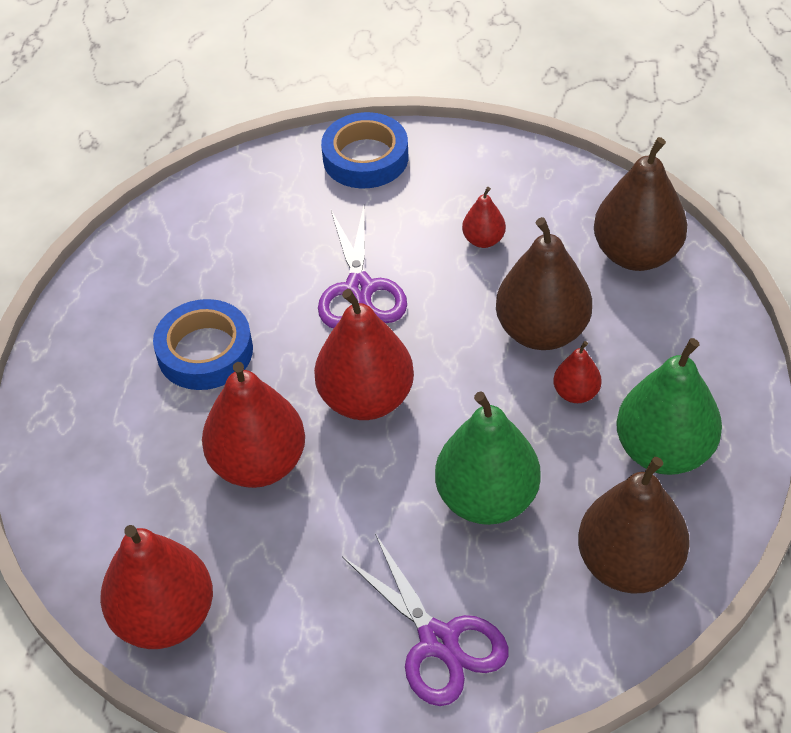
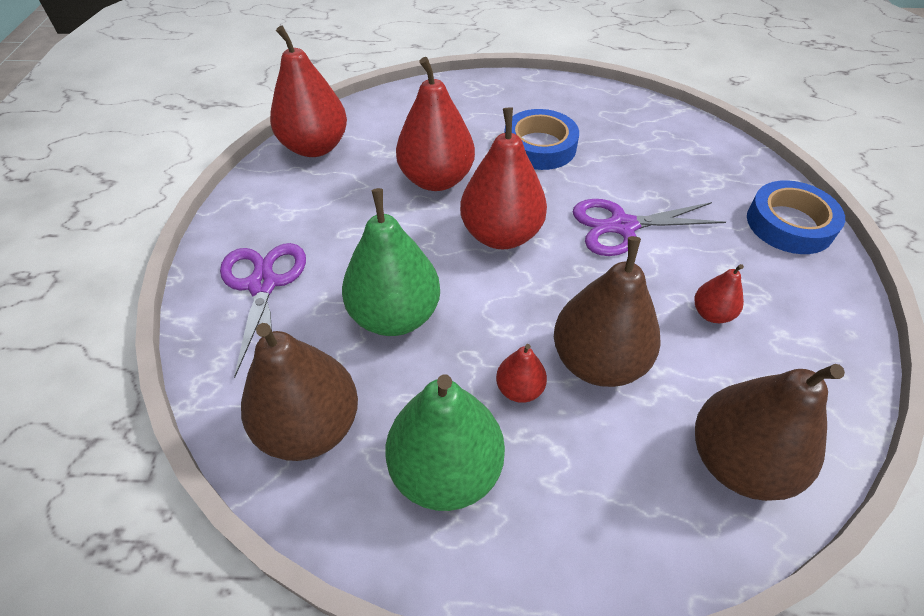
camera: 85 degrees right, 0 degrees up
purple scissors [342,533,508,706] -> purple scissors turned 120 degrees clockwise [220,243,306,378]

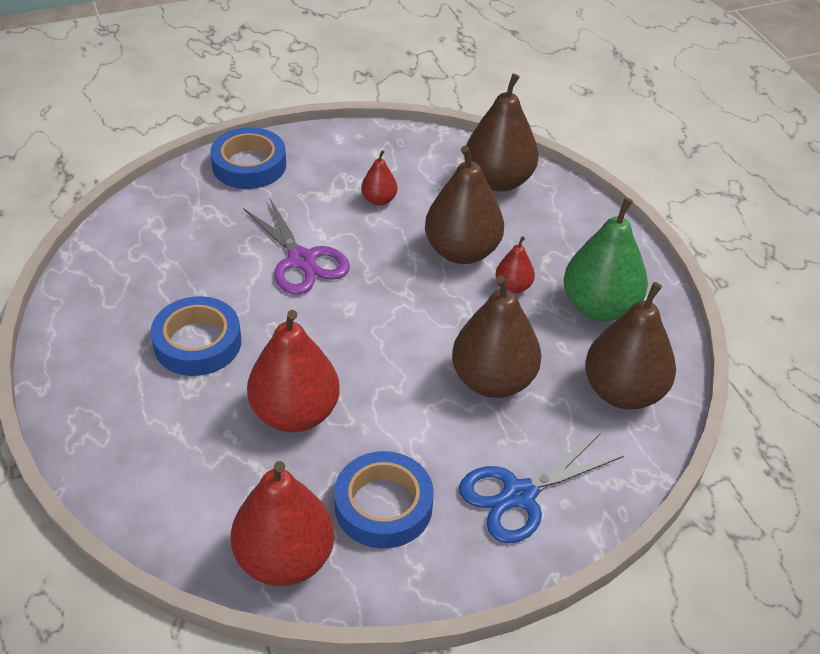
camera: 115 degrees left, 5 degrees down
purple scissors [220,243,306,378] -> blue scissors [459,433,624,543]
green pear [342,188,440,336] -> brown pear [452,275,541,398]
red pear [460,107,547,249] -> none
none -> blue tape [334,451,434,549]

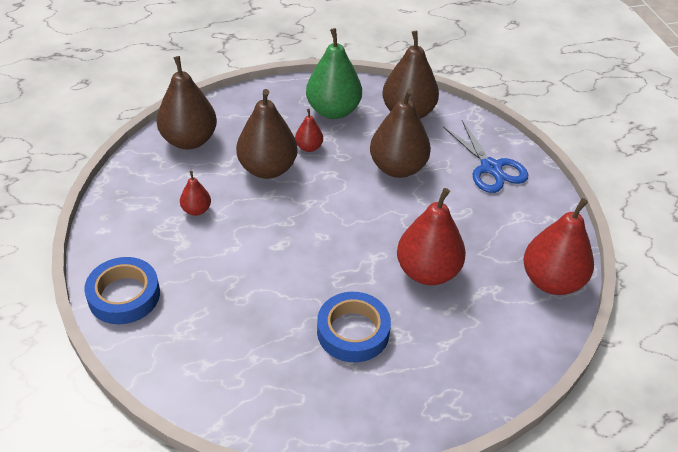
camera: 85 degrees left, 0 degrees up
purple scissors [243,197,350,295] -> none
blue tape [334,451,434,549] -> none

